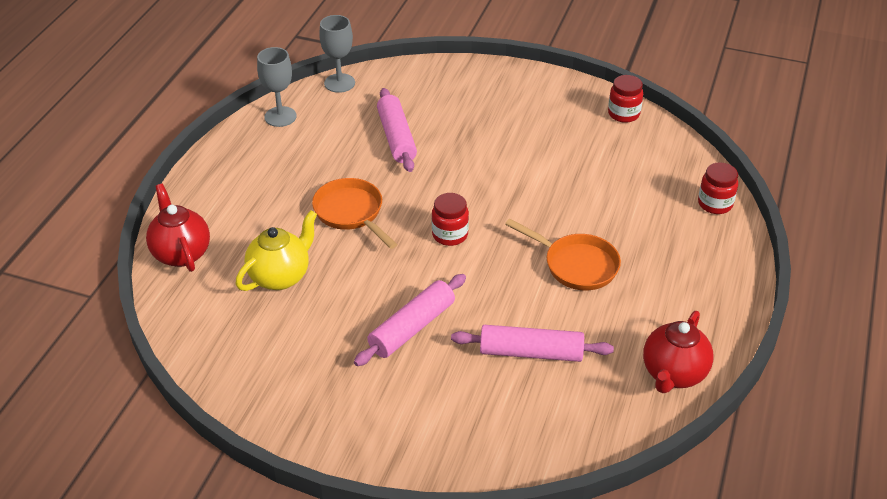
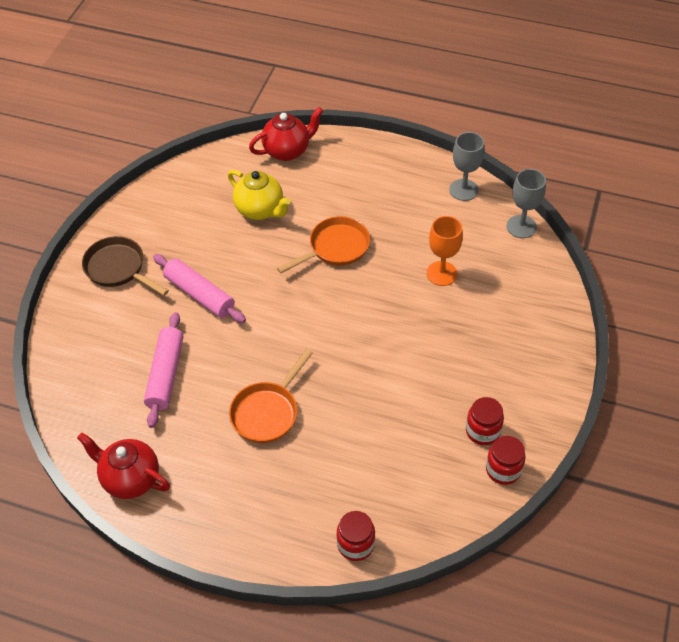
camera: 90 degrees right, 10 degrees up
pink rolling pin [377,88,417,172] -> orange goblet [426,216,463,286]
red jar [432,193,469,246] -> red jar moved to [466,397,504,445]
none -> brown pan [82,236,169,296]

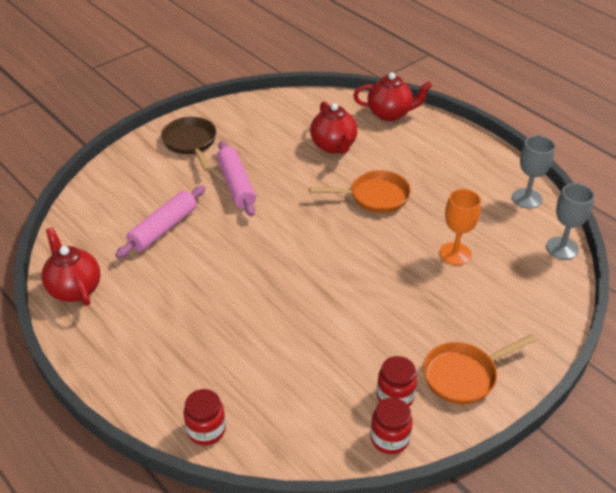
camera: 30 degrees right, 10 degrees down
yellow teapot [228,170,291,220] -> red teapot [310,101,357,154]
orange pan [229,349,313,443] -> orange pan moved to [423,334,536,404]

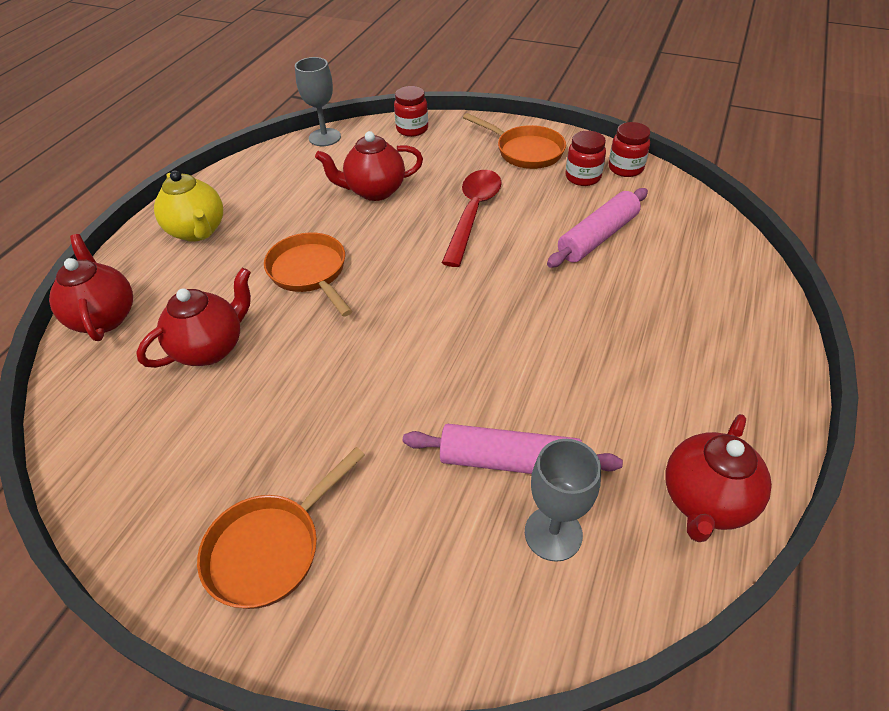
camera: 115 degrees left, 5 degrees up
brown pan [161,117,216,171] -> orange pan [197,447,365,609]
red jar [184,389,226,445] -> red jar moved to [394,86,428,137]
pink rolling pin [217,141,256,217] -> pink rolling pin moved to [547,188,648,268]
orange goblet [440,189,481,265] -> red teapot [315,131,423,201]
grey goblet [512,135,555,209] -> grey goblet moved to [525,439,601,562]
none -> yellow teapot [154,170,223,242]
none -> red spoon [442,170,502,267]

